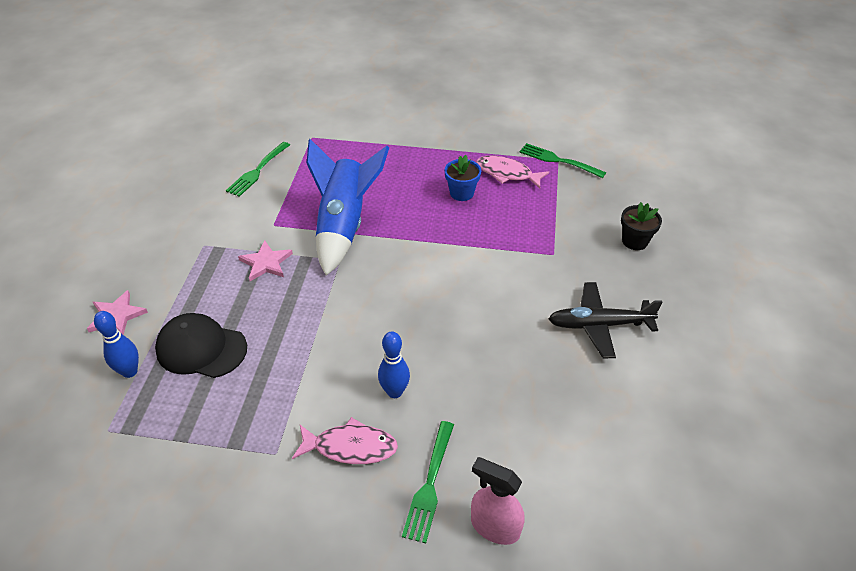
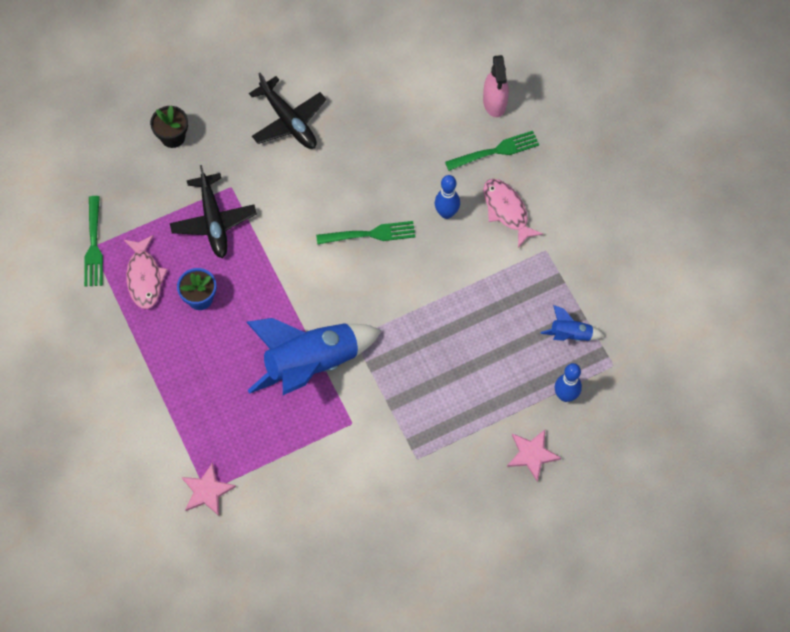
camera: 125 degrees left, 20 degrees up
black cap [155,313,247,378] -> none
green fork [226,142,290,197] -> green fork moved to [316,221,415,245]
pink star [238,240,293,281] -> pink star moved to [182,462,236,516]
none -> black plane [170,165,257,258]
none -> blue rocket [540,305,605,341]

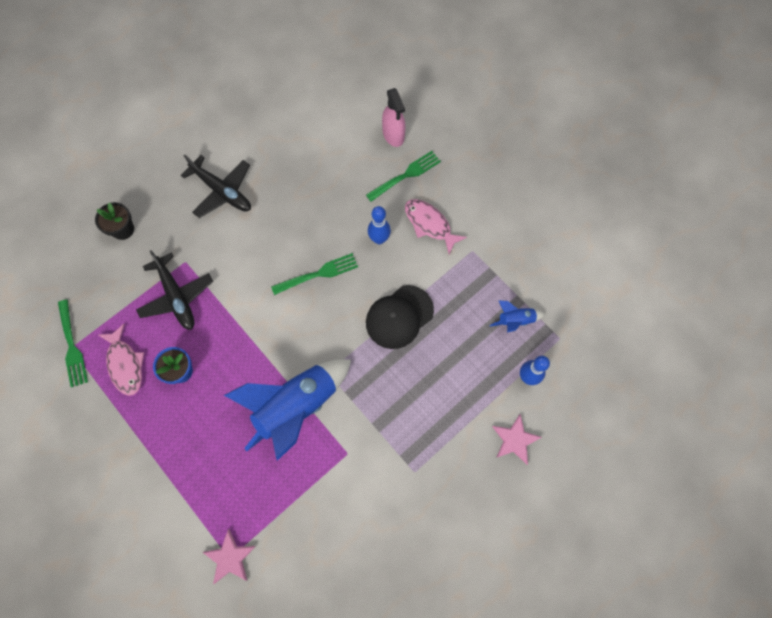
camera: 15 degrees left, 5 degrees up
none -> black cap [366,285,434,349]

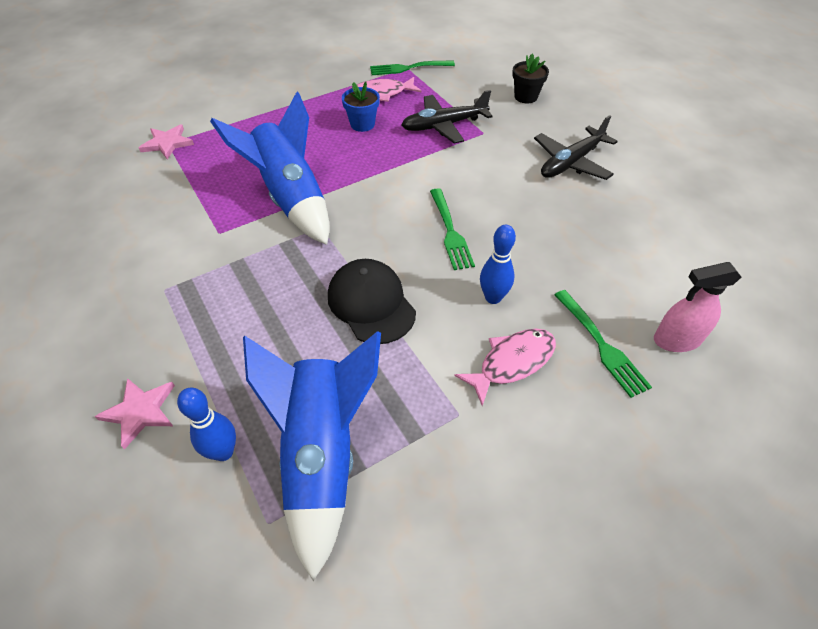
camera: 100 degrees right, 20 degrees down
blue rocket [490,300,545,333] -> blue rocket [243,331,381,581], size x2.26

